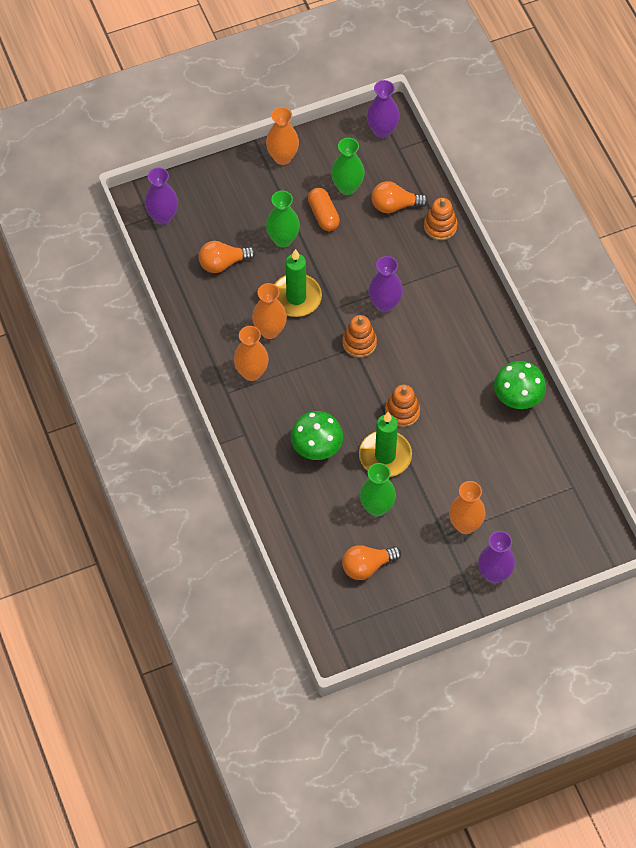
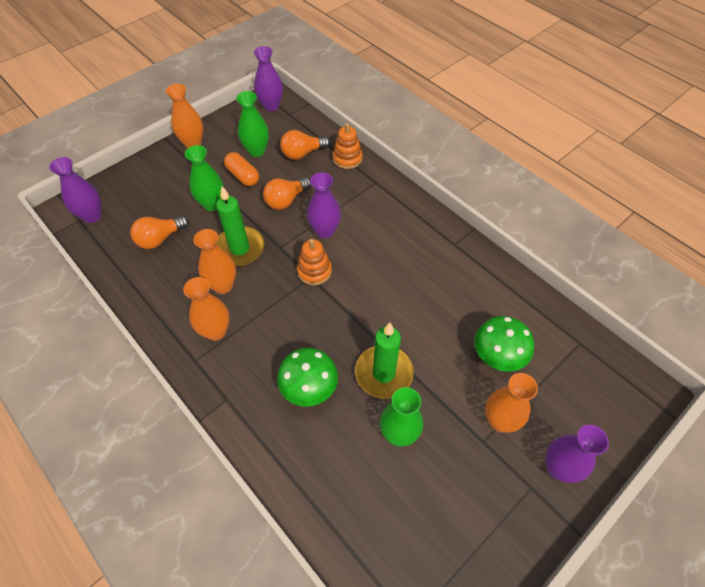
camera: 20 degrees left, 5 degrees down
orange light bulb [342,545,401,580] -> orange light bulb moved to [263,178,311,210]
orange stacking toy [385,385,420,427] -> none
green mushroom [494,361,546,409] -> green mushroom moved to [474,316,534,372]

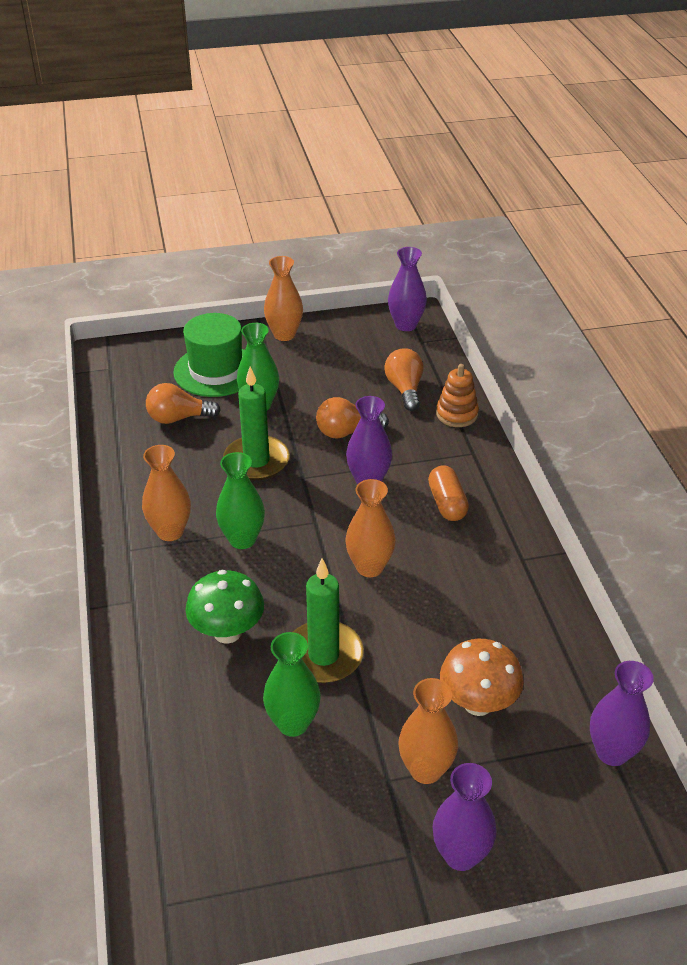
camera: 30 degrees right, 15 degrees down
purple vase [49,157,101,223] -> purple vase moved to [590,661,654,766]
orange vase [193,229,236,294] -> orange vase moved to [345,479,395,577]
orange capsule [224,152,259,186] -> orange capsule moved to [428,465,469,521]
green vase [236,91,269,157] -> green vase moved to [216,452,265,549]
orange light bulb [280,130,330,160] -> orange light bulb turned 75 degrees clockwise [384,348,424,411]
orange stacking toy [297,239,332,285] -> none
green mushroom [474,316,534,372] -> orange mushroom [440,639,524,716]
none -> green hat [173,313,245,397]

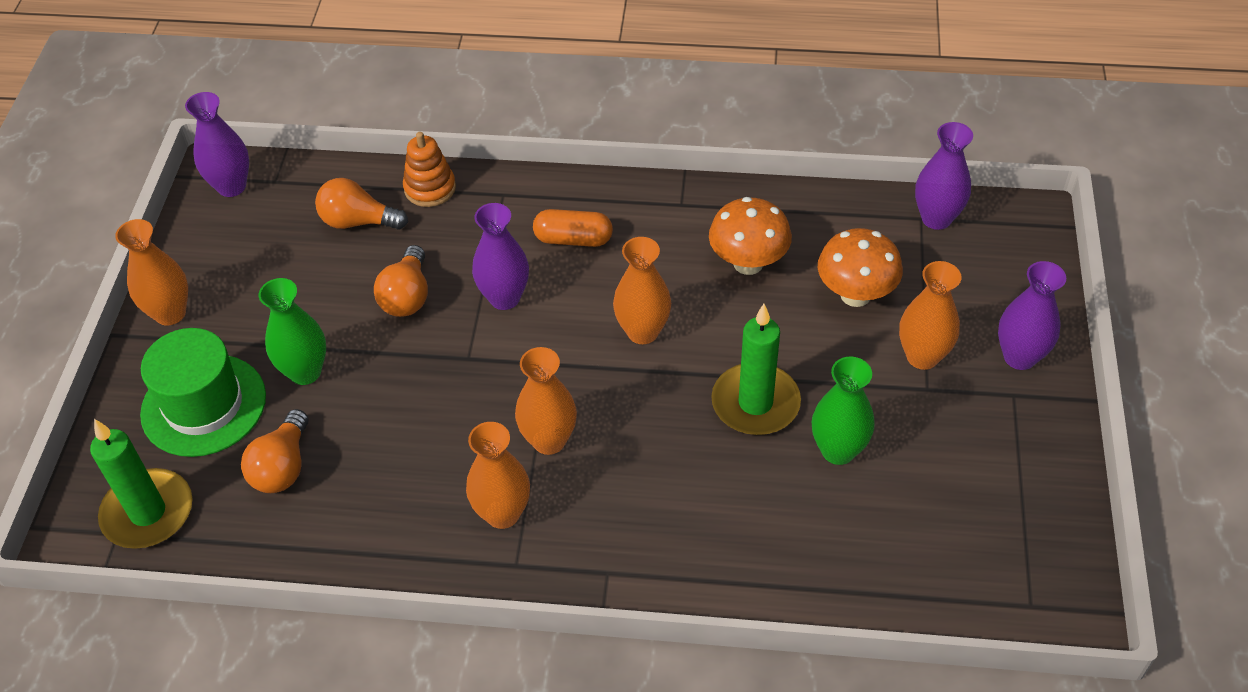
camera: 70 degrees left, 10 degrees up
green mushroom [185,570,264,644] -> none
green vase [216,452,265,549] -> orange vase [515,347,577,455]
green candle [223,367,290,480] -> green candle moved to [90,419,193,549]
none -> orange mushroom [709,197,792,275]

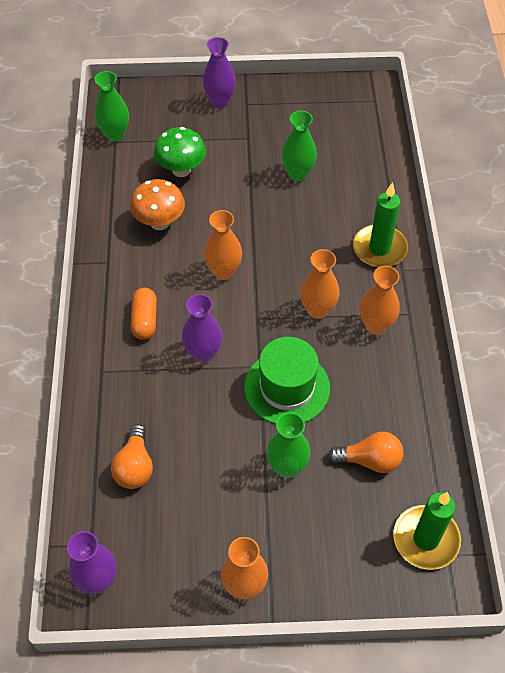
camera: 100 degrees left, 5 degrees up
green hat [140,328,266,457] -> green hat moved to [244,337,330,424]
orange light bulb [374,245,428,317] -> none
orange stacking toy [403,132,456,207] -> none
green candle [711,304,801,435] -> green candle moved to [353,182,408,268]
orange mushroom [818,228,903,307] -> green mushroom [154,127,206,177]
orange vase [899,261,961,370] -> none
purple vase [915,122,973,230] -> green vase [94,71,129,142]

